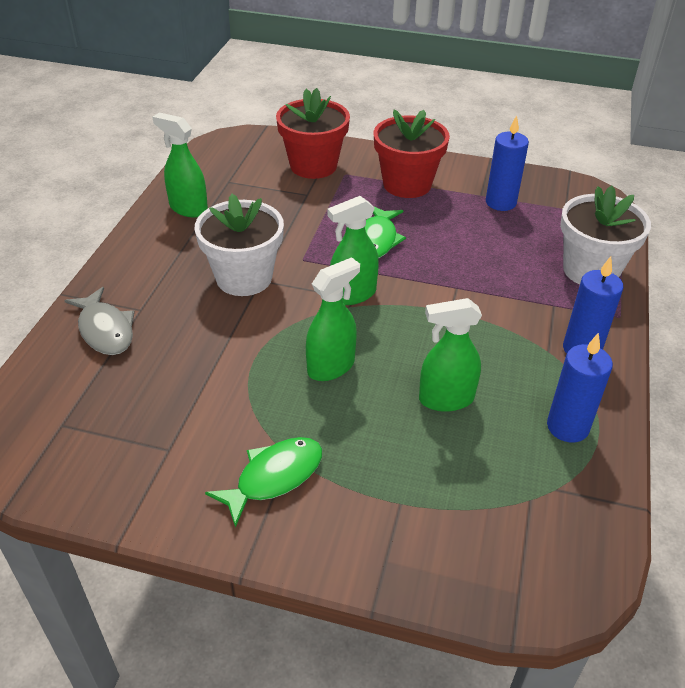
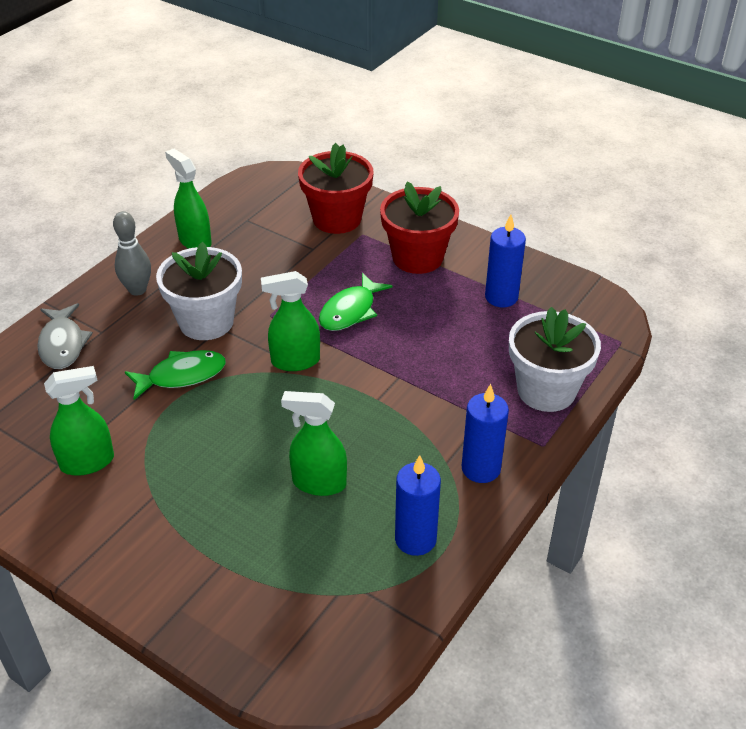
camera: 20 degrees right, 0 degrees up
green fish [205,437,322,528] -> green fish moved to [125,350,226,400]
green spray bottle [306,257,360,381] -> green spray bottle moved to [44,366,114,476]
none -> grey bowling pin [113,211,151,296]

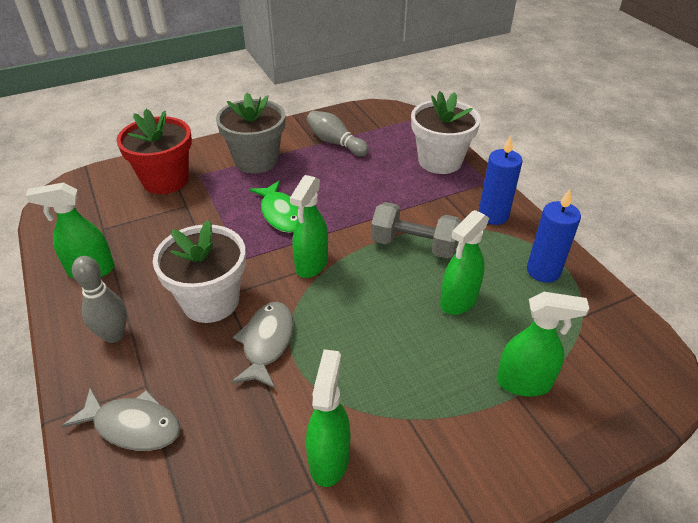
camera: 60 degrees left, 0 degrees up
green fish [125,350,226,400] -> grey fish [231,302,294,388]
red flower pot [380,181,459,274] -> grey flower pot [216,93,285,173]
blue candle [485,214,526,307] -> grey bowling pin [307,111,369,157]
none -> grey dumbbell [371,202,462,259]
none -> green spray bottle [496,292,589,396]

